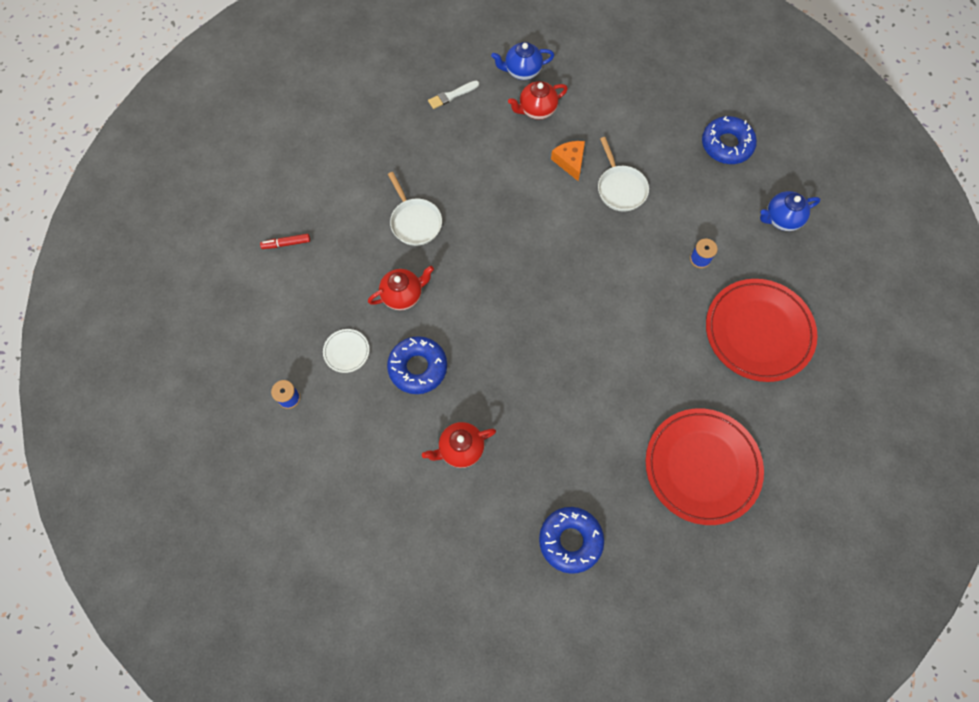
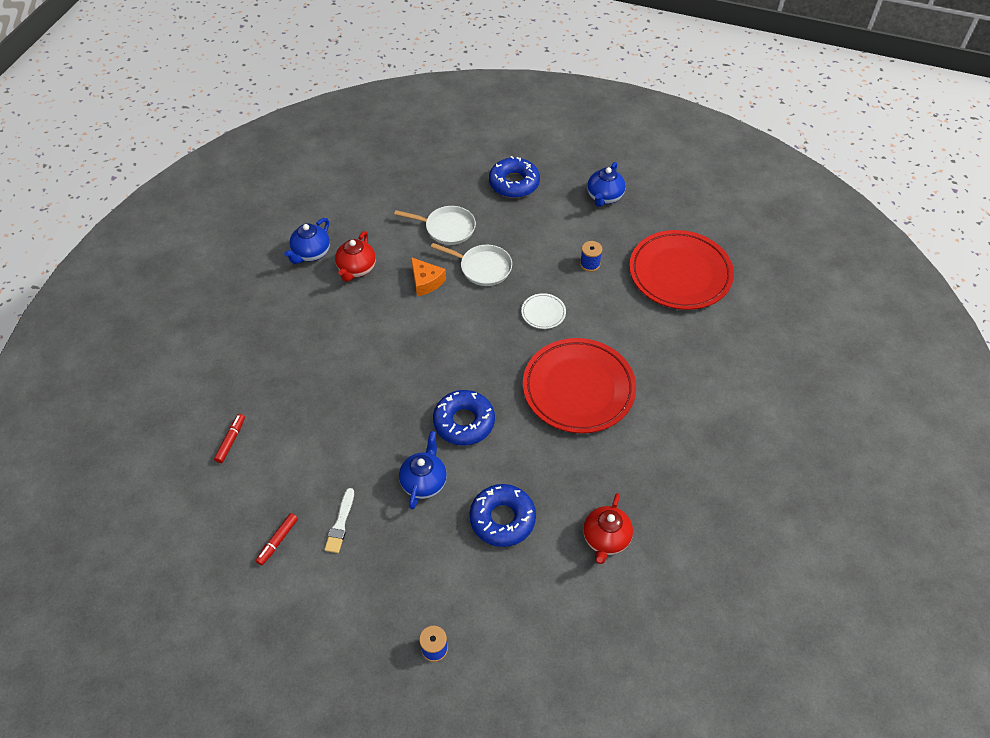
camera: 50 degrees left, 15 degrees down
white plate [323,329,369,373] -> white plate moved to [521,293,566,329]
red teapot [368,266,434,310] -> blue teapot [399,431,447,509]
white pan [388,172,442,246] -> white pan moved to [394,206,476,245]
white brush [428,81,479,109] -> white brush moved to [324,488,354,553]
blue donut [539,507,604,574] -> blue donut moved to [433,390,495,446]
orange cheese [551,141,585,181] -> orange cheese turned 150 degrees counterclockwise [411,257,446,296]
red plate [646,408,764,525] -> red plate moved to [523,338,636,433]
none -> red marker [214,414,245,463]

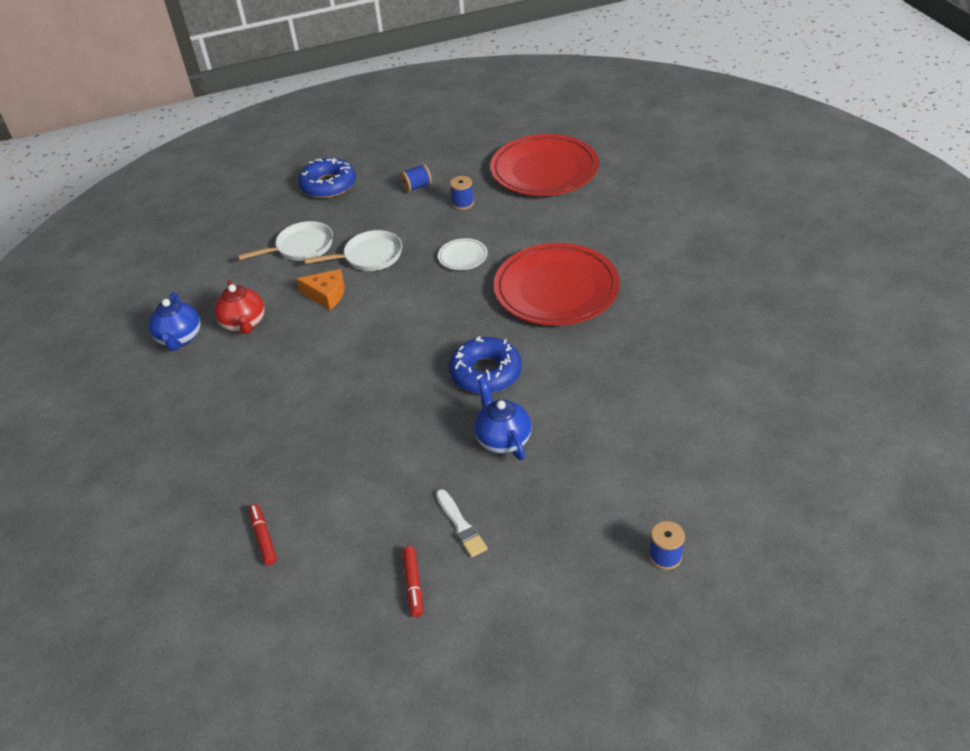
camera: 35 degrees left, 10 degrees down
blue donut [470,484,536,547] -> none
red teapot [583,493,633,564] -> none
blue teapot [587,162,625,207] -> none
none -> blue spool [400,164,432,192]

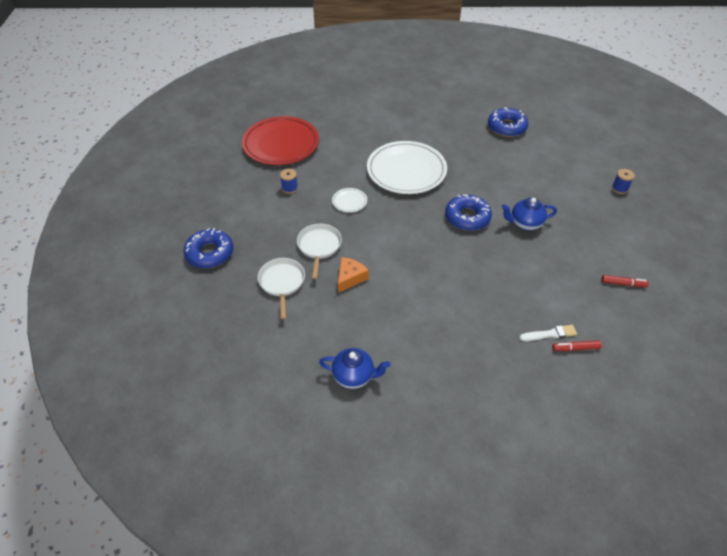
camera: 75 degrees left, 5 degrees up
red teapot [214,280,265,334] -> none
blue spool [400,164,432,192] -> none
white brush [436,489,488,557] -> white brush moved to [519,325,577,341]
red plate [494,243,620,326] -> white plate [367,141,447,194]
none -> blue donut [488,107,528,137]

